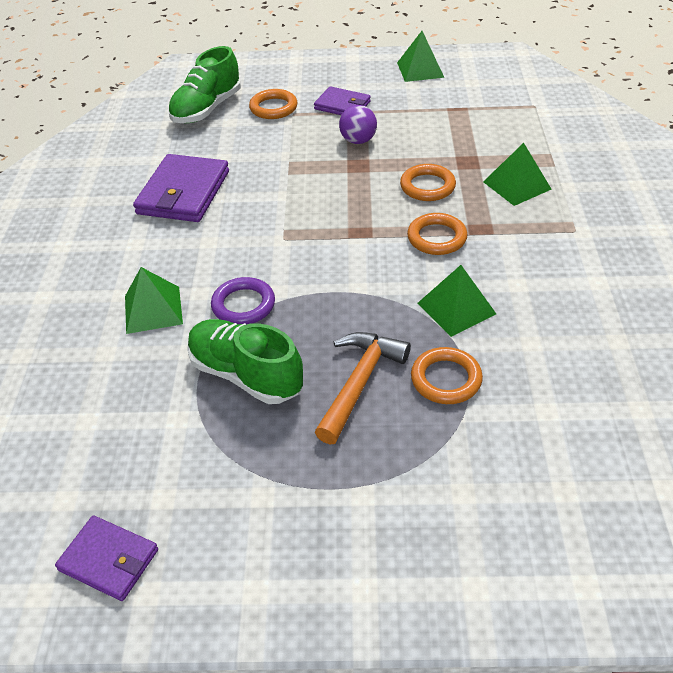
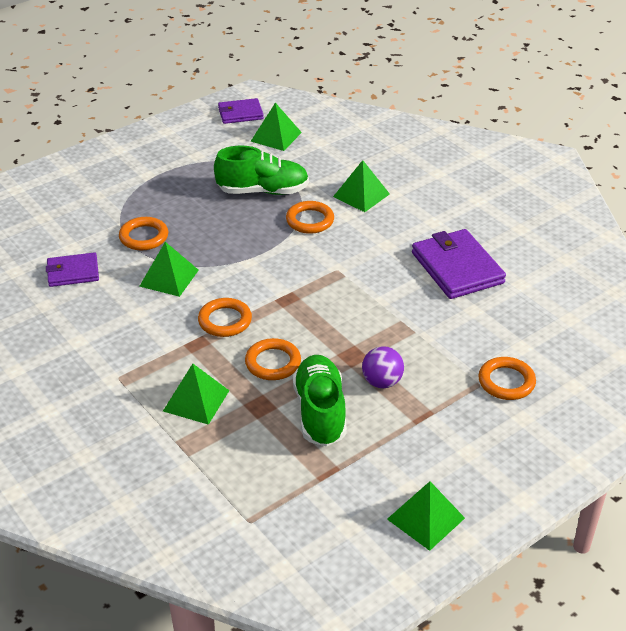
camera: 140 degrees right, 5 degrees down
green shoe [168,46,241,123] -> green shoe moved to [293,355,347,447]
purple ring [211,277,275,324] -> orange ring [286,201,334,234]
purple wallet [314,86,371,115] -> purple wallet moved to [46,252,99,287]
orange hammer [315,332,411,444] -> none
none -> green pyramid [251,103,302,151]

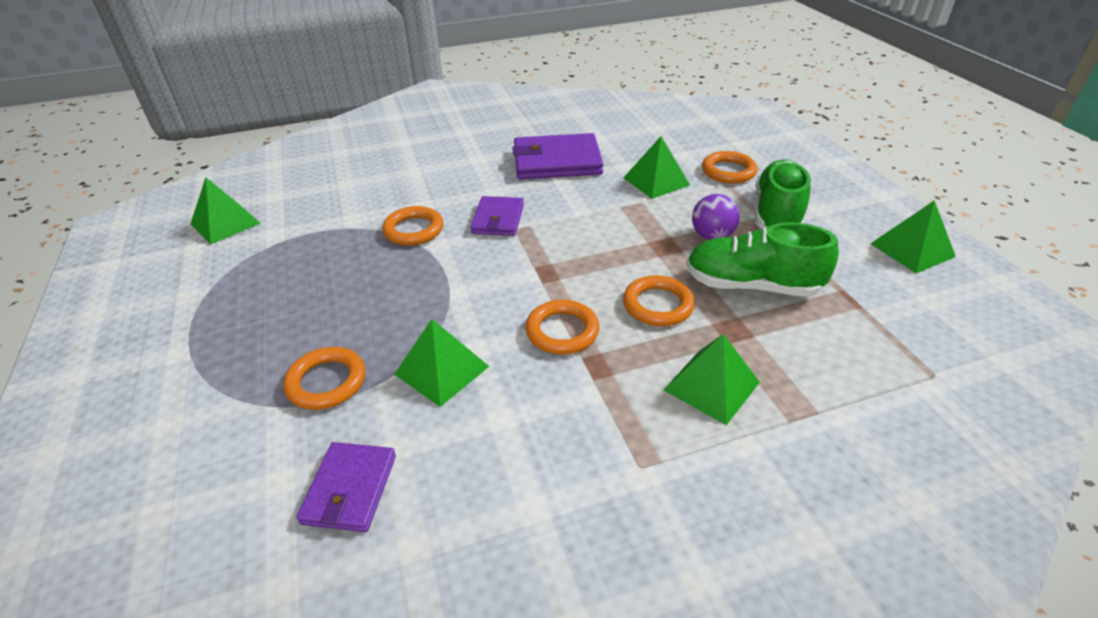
camera: 70 degrees left, 0 degrees up
green shoe [214,146,309,195] -> green shoe moved to [755,160,811,229]
purple wallet [218,98,264,124] -> purple wallet moved to [471,196,524,236]
green pyramid [333,160,390,212] -> green pyramid moved to [623,136,690,199]

